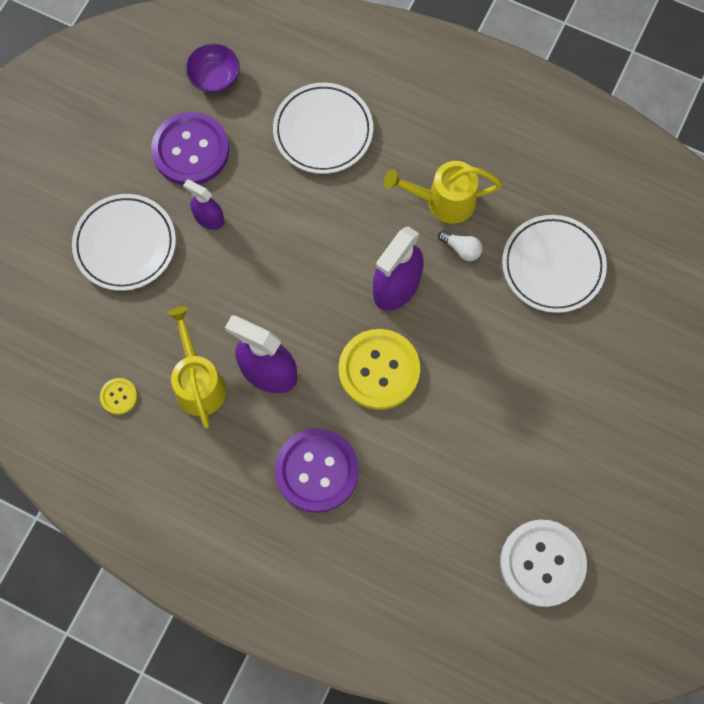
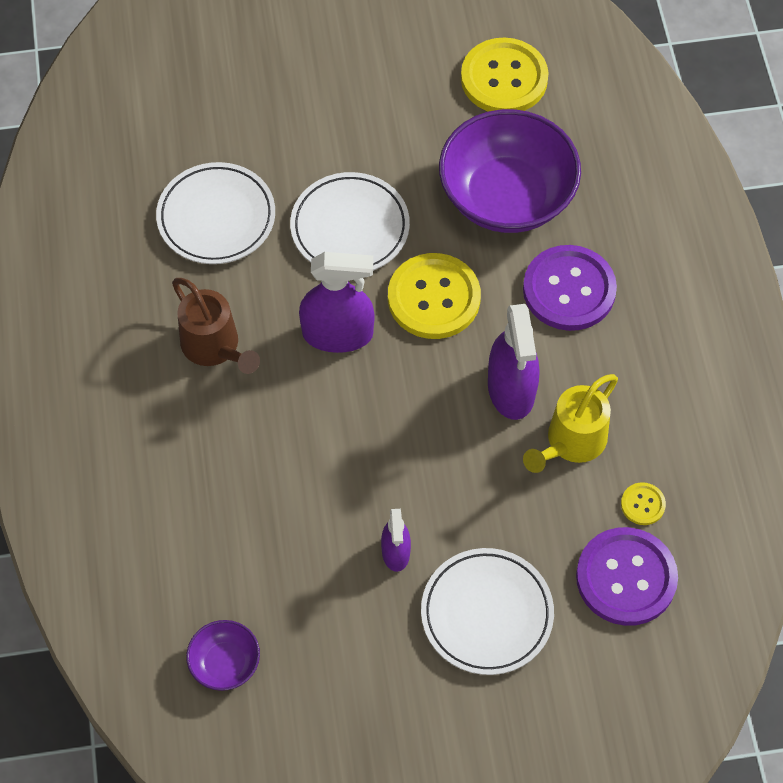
camera: 125 degrees left, 10 degrees down
purple button [151,112,229,185] -> purple button moved to [576,527,678,626]
white plate [273,83,373,174] -> white plate moved to [290,172,410,271]
yellow watering can [384,161,502,224] -> brown watering can [172,278,260,374]
white light bulb [438,230,483,261] -> none
white button [500,520,587,607] -> yellow button [461,38,548,111]
none -> purple bowl [439,109,581,233]

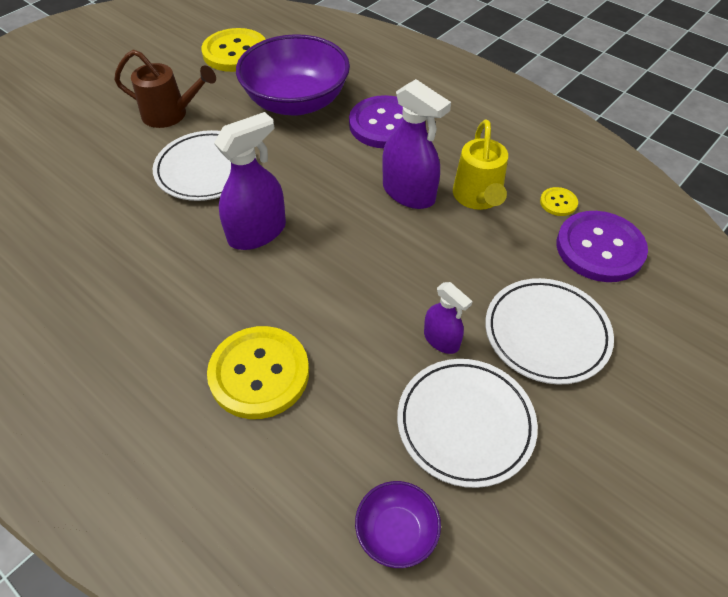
camera: 40 degrees left, 10 degrees down
white plate [156,162,275,264] -> white plate moved to [397,359,538,488]
brown watering can [172,278,260,374] -> brown watering can moved to [114,50,216,128]
yellow button [388,253,481,339] -> yellow button moved to [207,326,309,419]

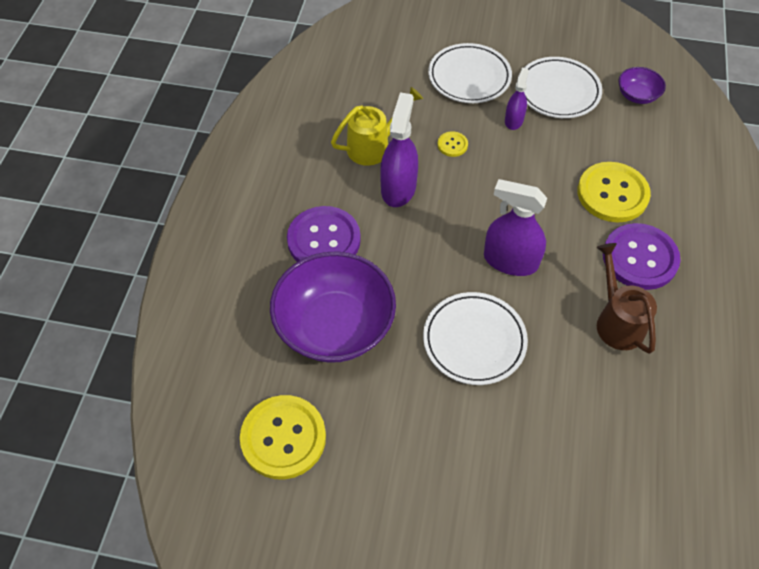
camera: 120 degrees left, 5 degrees up
brown watering can [114,50,216,128] -> brown watering can moved to [597,243,657,354]
yellow button [540,187,578,216] -> yellow button moved to [438,131,468,157]
purple button [557,211,648,282] -> purple button moved to [603,223,681,290]

